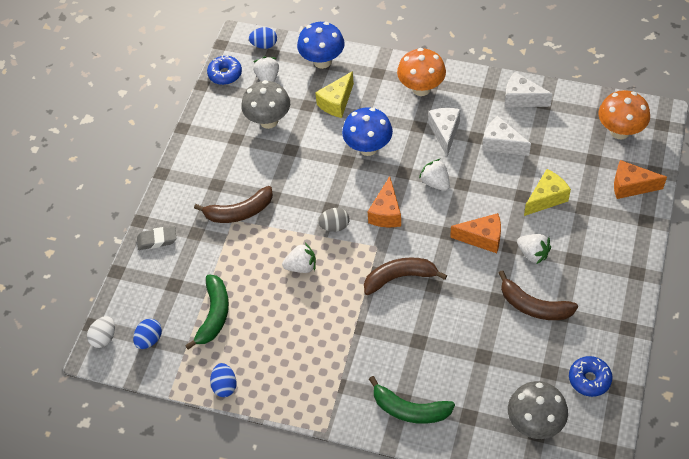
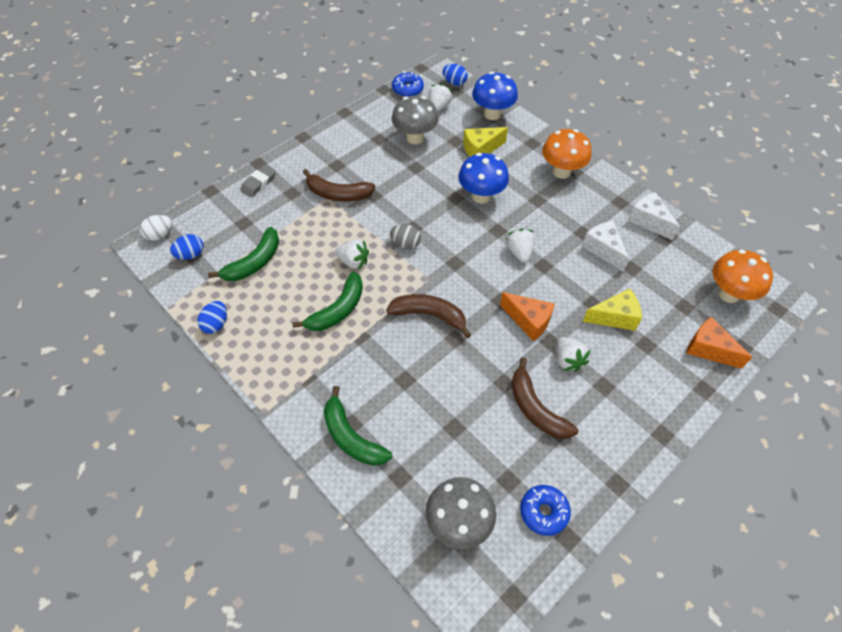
camera: 25 degrees right, 0 degrees up
grey eraser [137,226,176,250] -> grey eraser turned 75 degrees counterclockwise [241,165,276,197]
orange cheese [368,176,401,227] -> none
white cheese [428,108,461,157] -> none
none -> green banana [292,272,363,331]

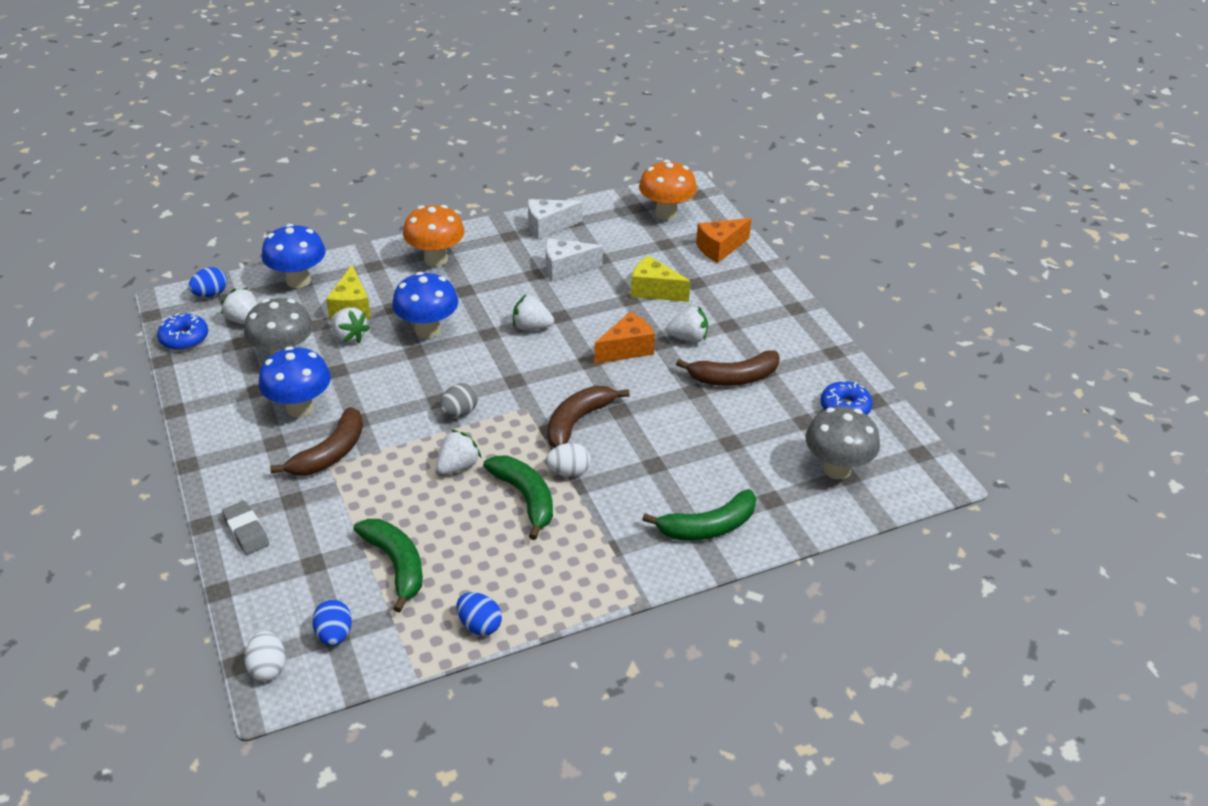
camera: 70 degrees left, 15 degrees down
yellow cheese [582,289,642,331] -> yellow cheese turned 75 degrees counterclockwise [631,256,690,302]
none -> blue mushroom [259,346,331,418]
none -> white strawberry [331,307,370,343]
none -> white egg [546,443,591,477]

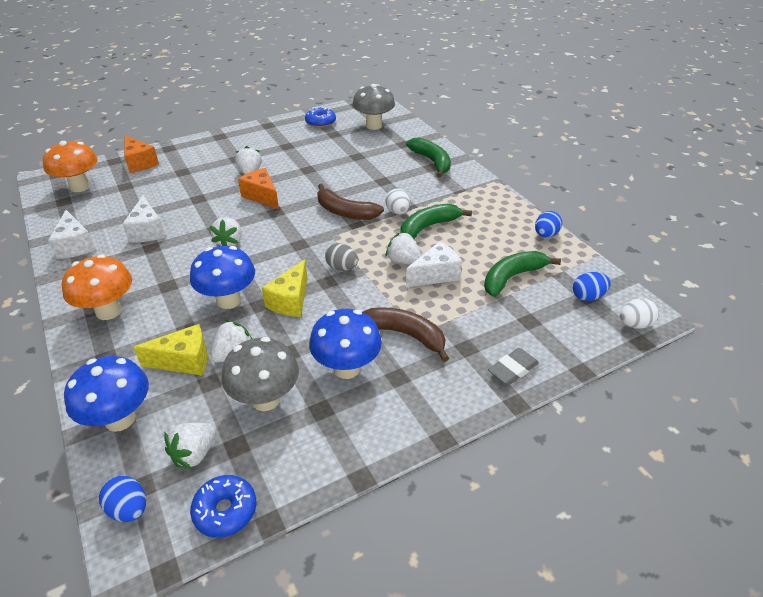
camera: 95 degrees left, 0 degrees up
yellow cheese [631,256,690,302] -> yellow cheese moved to [262,259,307,317]
brown banana [676,350,780,386] -> none
none -> white cheese [406,241,462,287]

